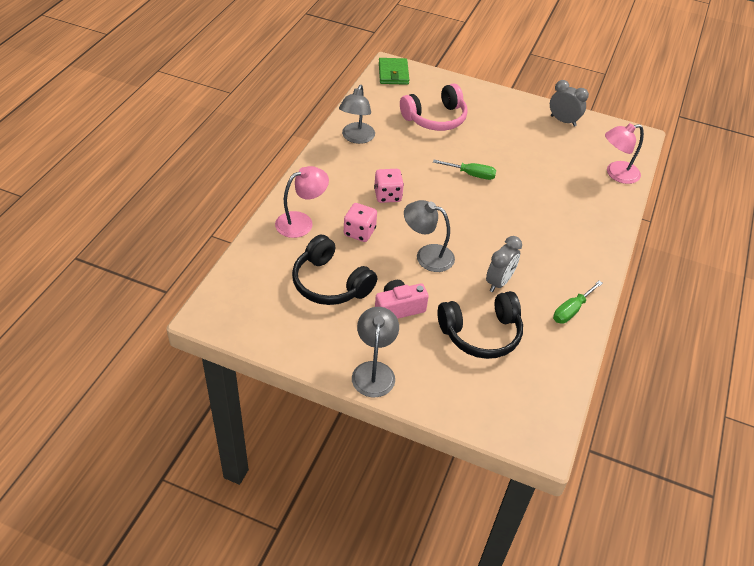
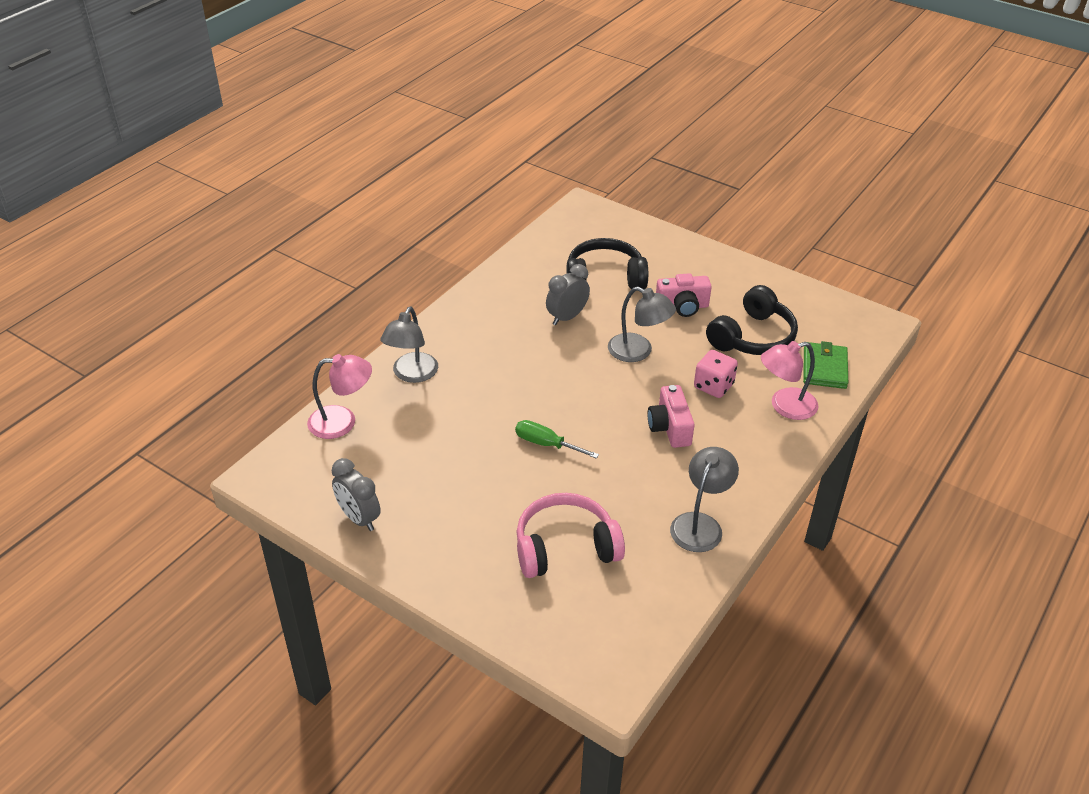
camera: 165 degrees left, 5 degrees down
black headphones [292,235,377,305] -> black headphones turned 75 degrees clockwise [706,285,798,355]
grey lamp [352,307,399,397] -> grey lamp moved to [380,307,438,383]
pink dice [374,169,404,203] -> pink camera [648,385,695,448]
green wallet [379,58,409,85] -> green wallet moved to [803,341,848,389]
green screwdriver [553,281,603,324] -> none

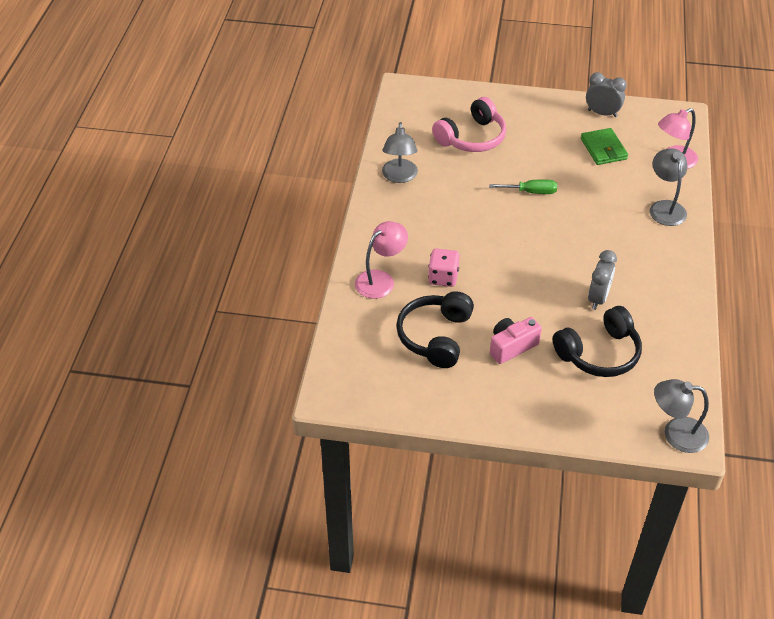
camera: 155 degrees right, 5 degrees up
grey lamp [608,287,676,362] -> grey lamp moved to [654,379,709,453]
pink camera [648,385,695,448] -> none
green wallet [803,341,848,389] -> green wallet moved to [581,128,628,165]

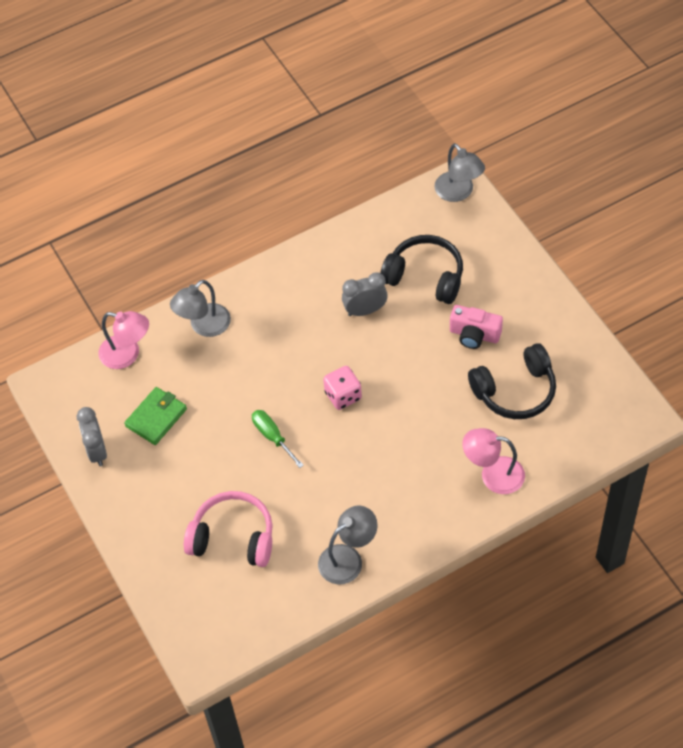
camera: 125 degrees left, 10 degrees up
pink dice [428,248,460,287] -> pink dice moved to [323,366,362,410]

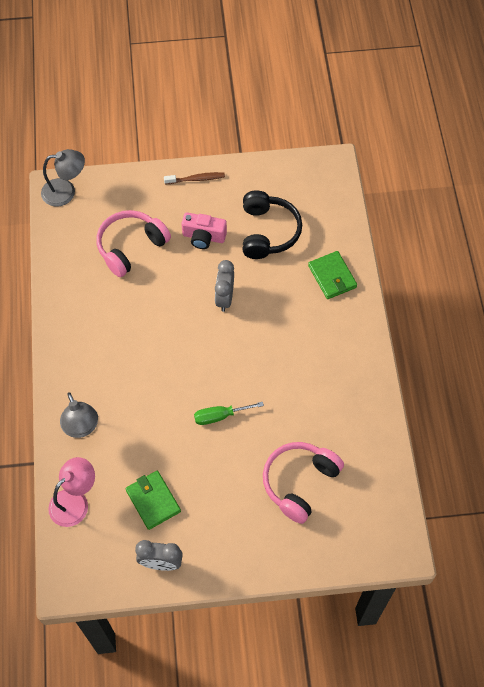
camera: 70 degrees left, 5 degrees up
grey lamp [318,506,378,584] -> none
pink dice [323,366,362,410] -> none
grey clock [342,272,388,316] -> grey clock moved to [215,260,234,312]
black headphones [380,235,463,304] -> pink headphones [96,210,171,277]
pink camera [450,305,503,349] -> pink camera turned 60 degrees clockwise [182,212,227,249]
pink lamp [462,428,525,494] -> green wallet [308,251,357,299]
none -> brown toothbrush [164,172,225,184]

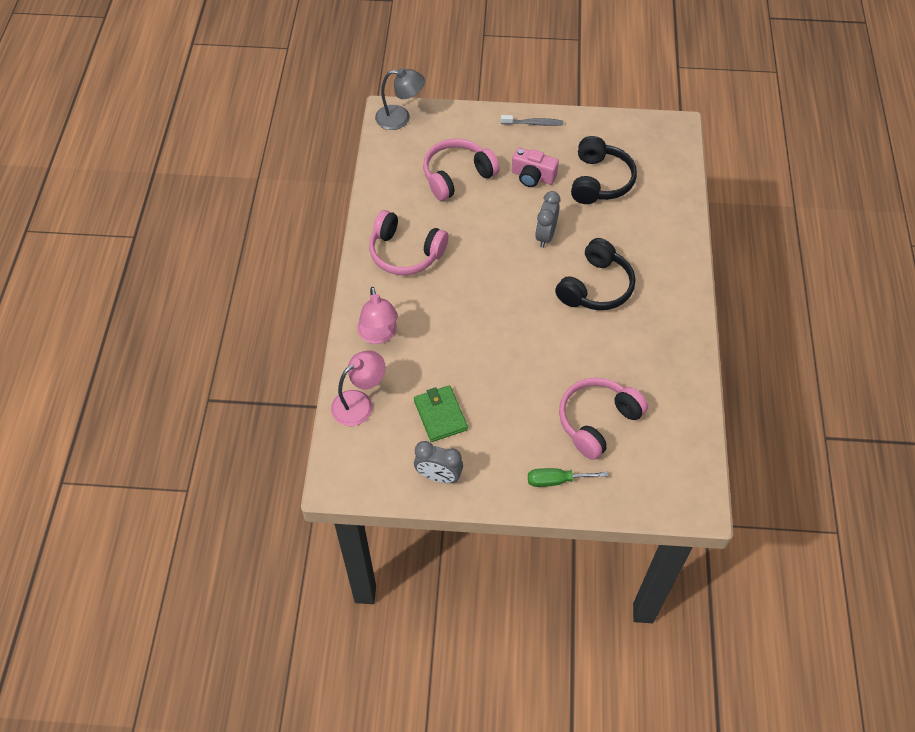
camera: 10 degrees right, 5 degrees down
grey lamp [60,392,98,438] -> pink lamp [357,287,398,344]
brown toothbrush [164,172,225,184] -> grey toothbrush [501,115,563,126]
green screwdriver [194,402,264,425] -> green screwdriver moved to [528,468,608,487]
green wallet [308,251,357,299] -> none
none -> pink headphones [369,210,448,275]
none -> black headphones [555,238,635,310]

